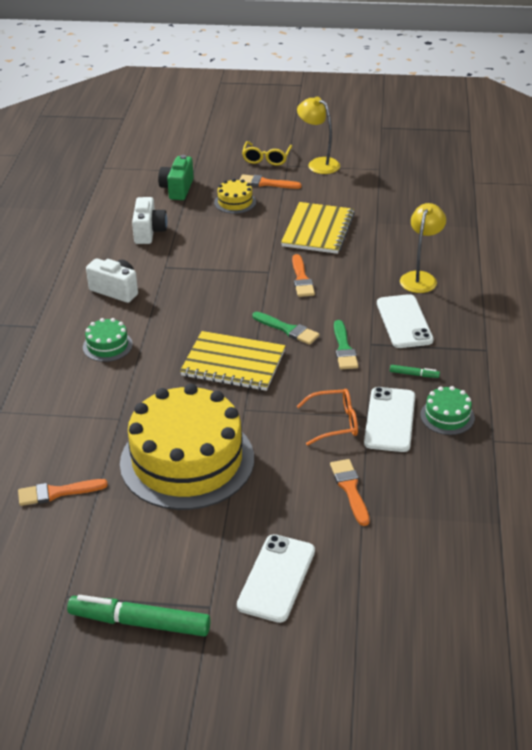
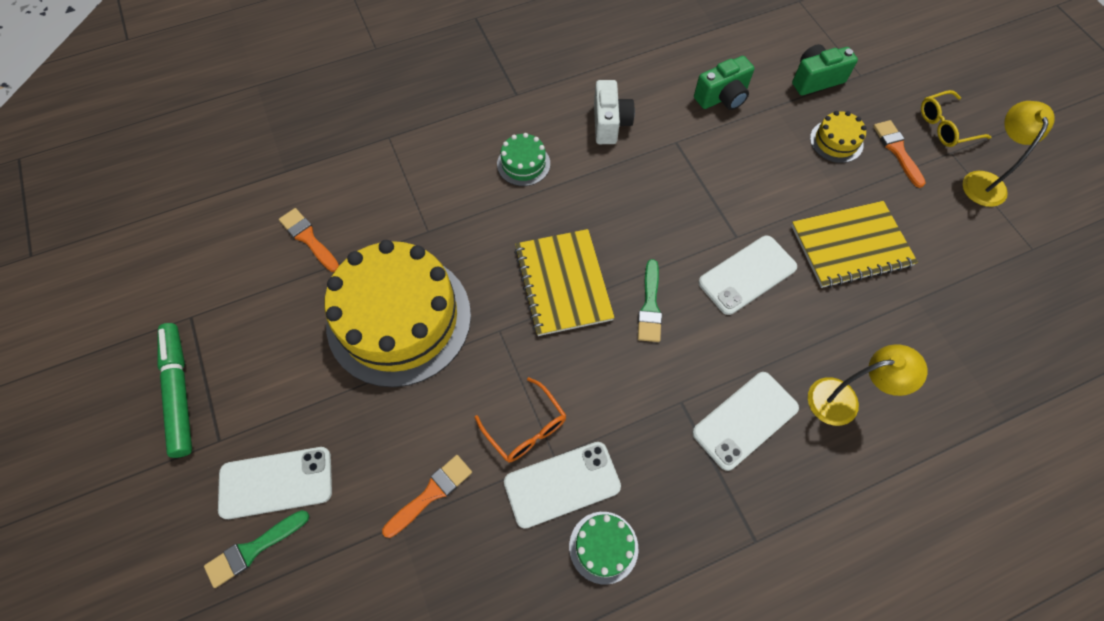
camera: 60 degrees right, 25 degrees up
white camera [132,197,167,244] -> green camera [694,56,754,110]
orange brush [292,254,315,297] -> white phone [698,236,797,315]
green brush [334,320,358,369] -> green brush moved to [204,510,309,588]
green marker [390,365,440,378] -> none

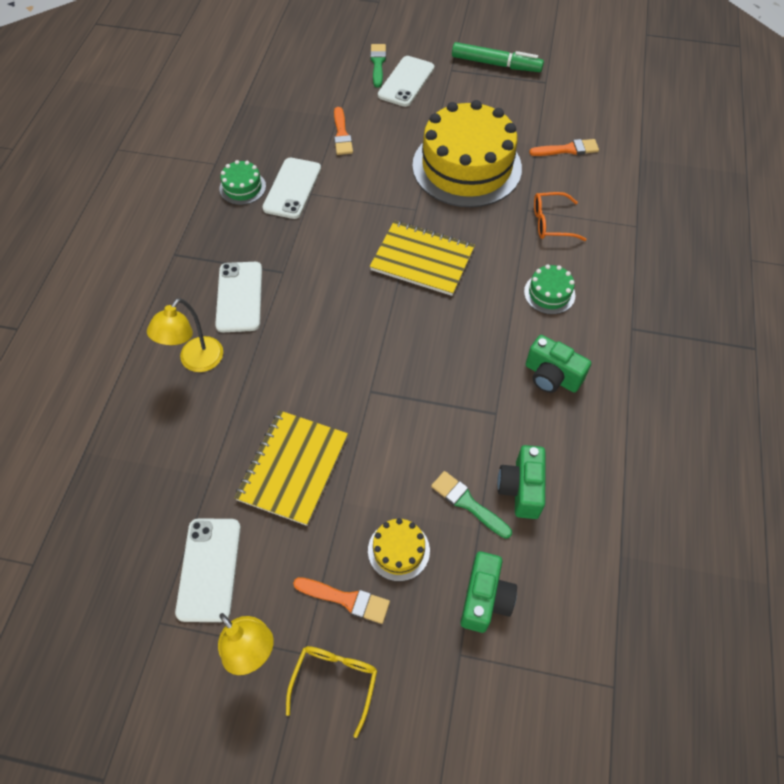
camera: 125 degrees right, 5 degrees down
orange glasses [475,377,566,463] -> orange glasses moved to [534,192,587,241]
white camera [594,80,635,144] -> green camera [526,335,591,393]
green brush [638,259,662,342] -> green brush moved to [431,471,512,539]
white phone [698,236,797,315] -> white phone moved to [175,518,241,622]

